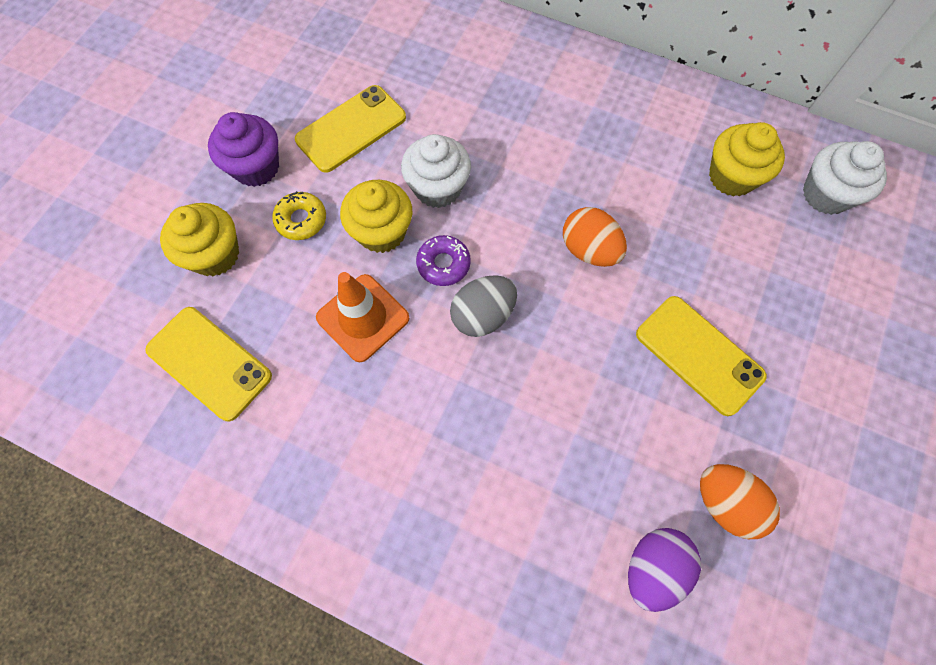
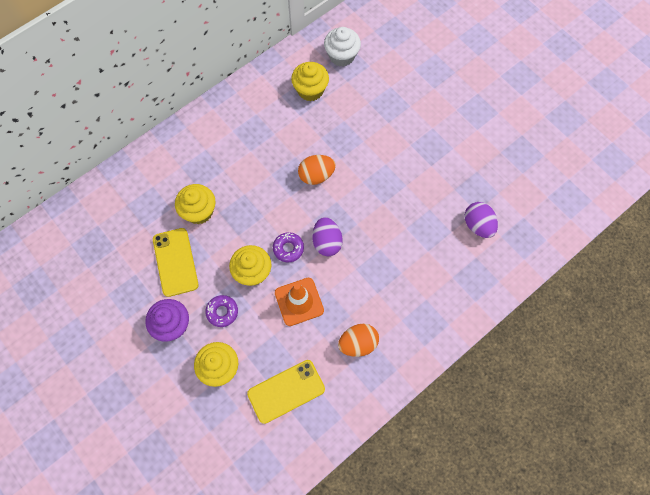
camera: 65 degrees left, 0 degrees up
yellow donut [272,191,326,240] -> purple donut [205,295,238,327]
white cupcake [401,134,471,208] -> none
grey egg [450,275,517,337] -> purple egg [313,217,343,256]
yellow phone [636,296,767,416] -> none
orange egg [700,464,780,539] -> orange egg moved to [338,324,379,357]
none -> yellow cupcake [175,184,216,224]

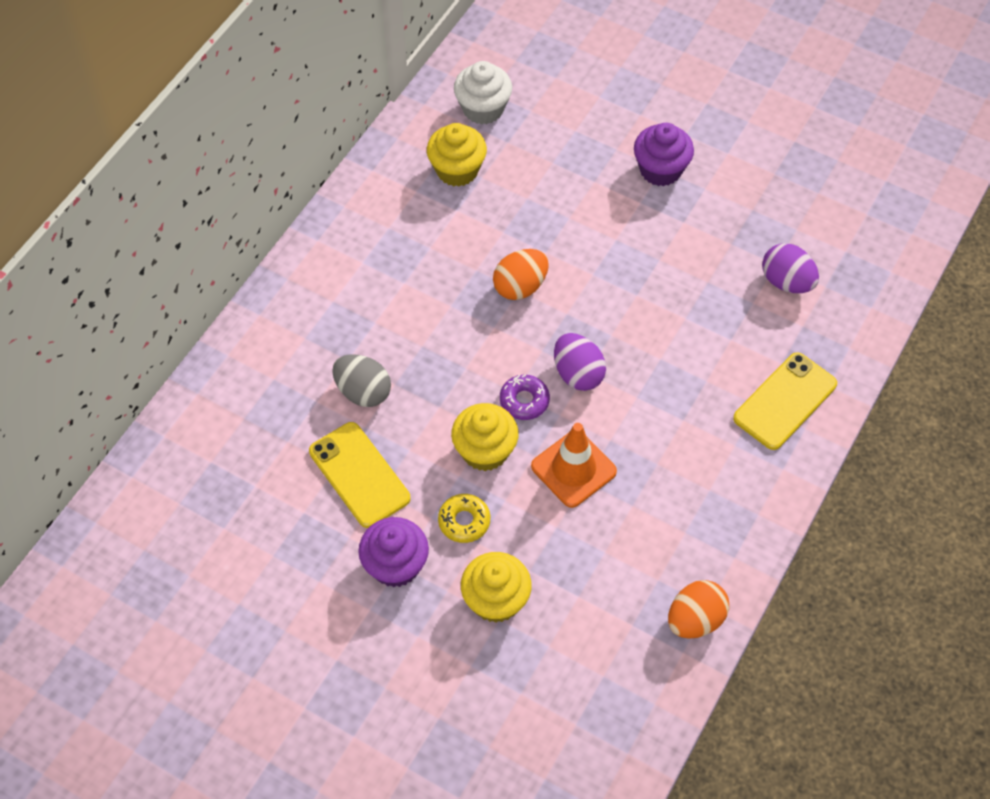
camera: 20 degrees left, 10 degrees down
yellow cupcake [175,184,216,224] -> grey egg [332,354,391,407]
purple donut [205,295,238,327] -> yellow donut [438,494,490,543]
yellow phone [247,360,325,424] -> yellow phone moved to [733,352,837,450]
orange egg [338,324,379,357] -> orange egg moved to [668,580,729,639]
none -> purple cupcake [634,123,694,186]

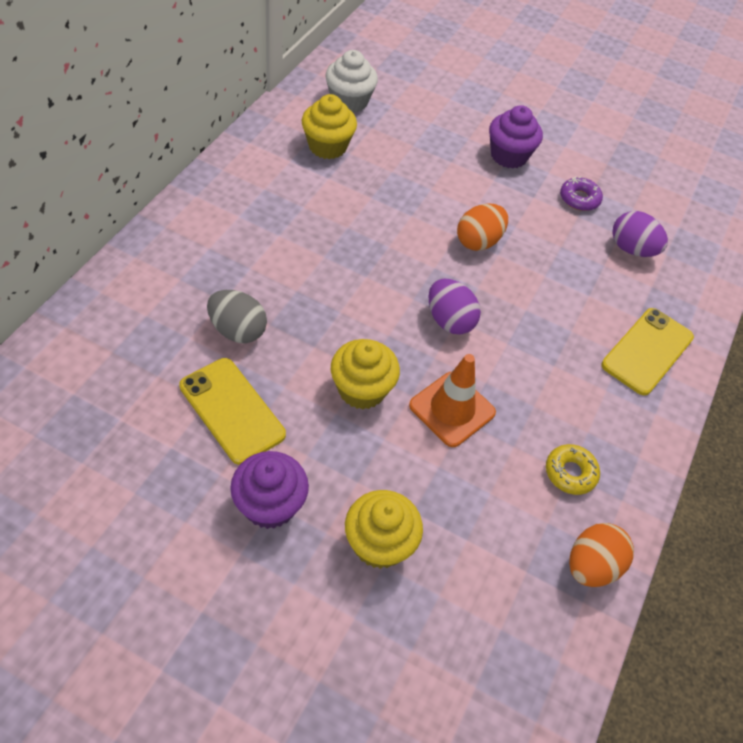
camera: 10 degrees left, 5 degrees down
yellow donut [438,494,490,543] -> yellow donut moved to [546,444,600,495]
orange egg [493,249,549,300] -> orange egg moved to [457,204,508,251]
purple donut [500,375,550,420] -> purple donut moved to [560,177,603,211]

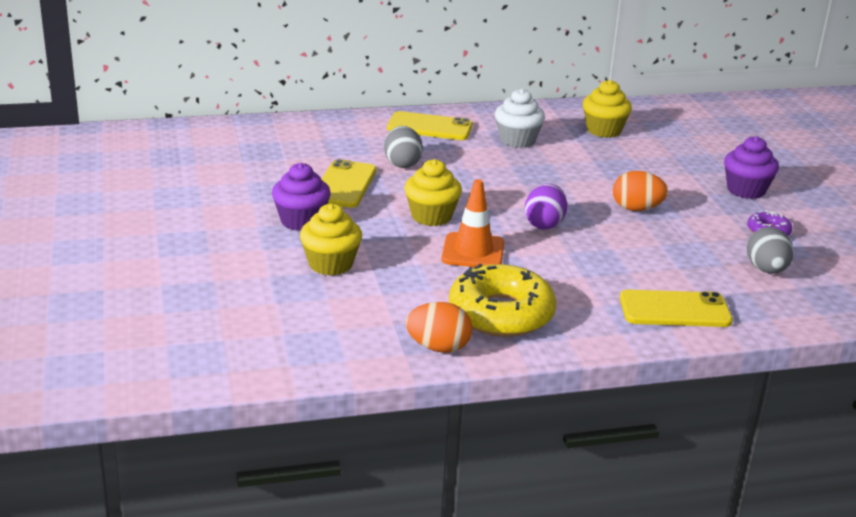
camera: 55 degrees right, 25 degrees down
white cupcake [325,50,378,113] -> white cupcake moved to [495,89,545,148]
yellow donut [546,444,600,495] -> yellow donut [449,263,556,337], size x2.12
purple egg [612,211,668,257] -> grey egg [747,227,794,274]
none -> yellow phone [387,111,473,140]

